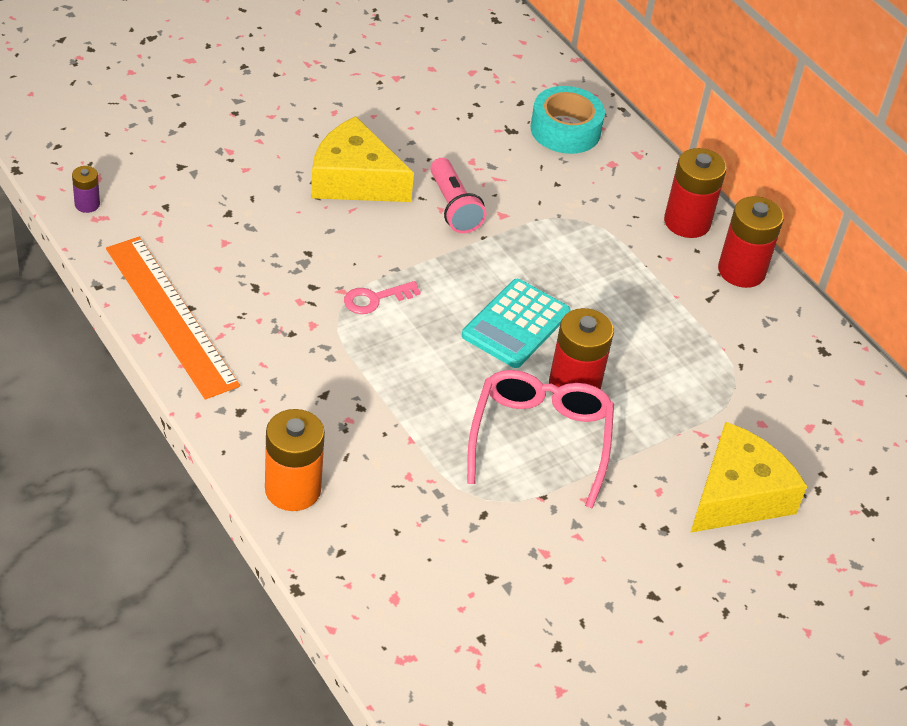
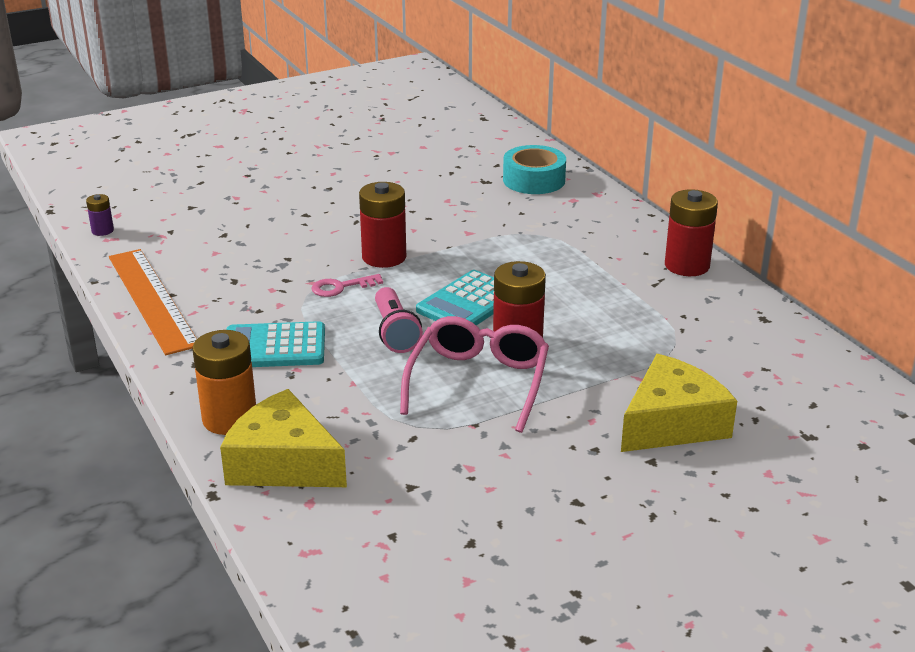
camera: 10 degrees right, 15 degrees down
yellow cheese [311,116,414,202] -> yellow cheese moved to [220,389,347,487]
pink flashlight [430,158,486,233] -> pink flashlight moved to [375,287,423,353]
red battery [664,148,726,238] -> red battery moved to [359,182,406,268]
none -> turquoise calculator [226,321,325,367]

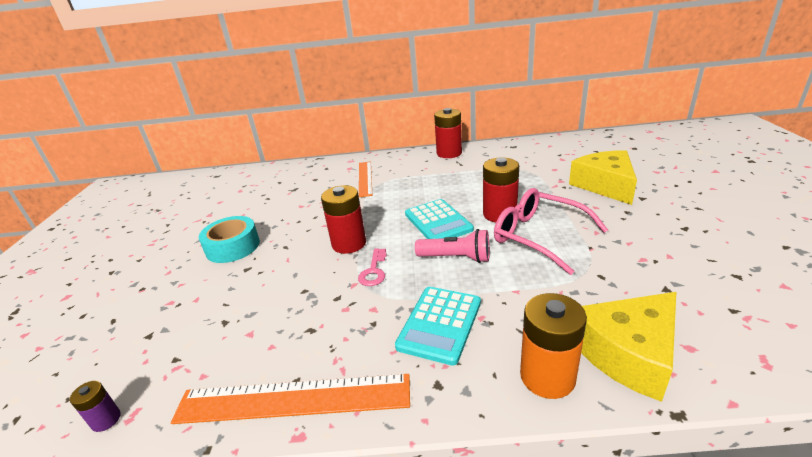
camera: 60 degrees left, 0 degrees up
turquoise tape [503,145,566,194] -> turquoise tape moved to [199,216,260,263]
none -> orange ruler [359,161,372,197]

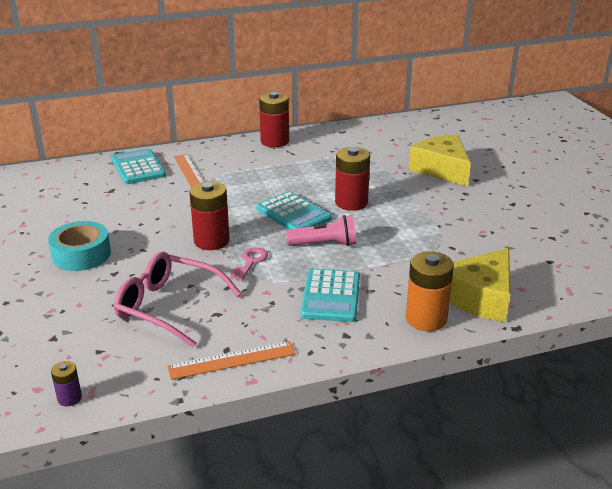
camera: 20 degrees left, 0 degrees up
orange ruler [171,374,410,424] -> orange ruler [168,341,296,380], size x0.64
pink key [358,248,386,286] -> pink key turned 150 degrees counterclockwise [231,248,268,281]
pink glasses [494,188,608,275] -> pink glasses moved to [114,252,241,348]
none -> turquoise calculator [112,149,166,184]

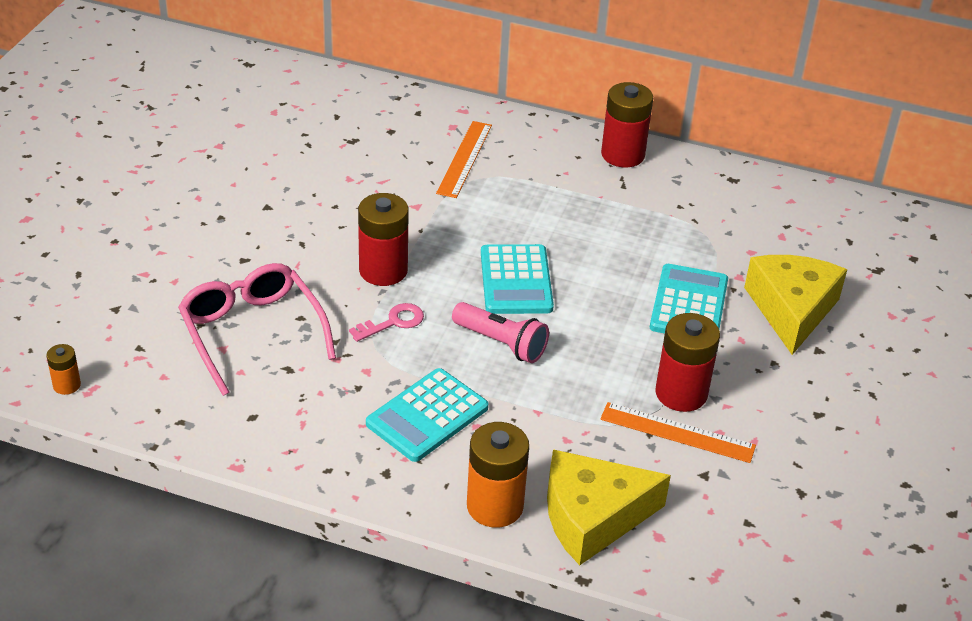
camera: 35 degrees right, 10 degrees up
turquoise tape [48,221,111,271] -> none
purple battery [51,361,82,406] -> orange battery [46,344,81,395]
turquoise calculator [112,149,166,184] -> turquoise calculator moved to [650,264,728,334]
orange ruler [168,341,296,380] -> orange ruler moved to [600,402,756,463]
red battery [335,147,370,211] -> red battery moved to [655,313,720,412]

